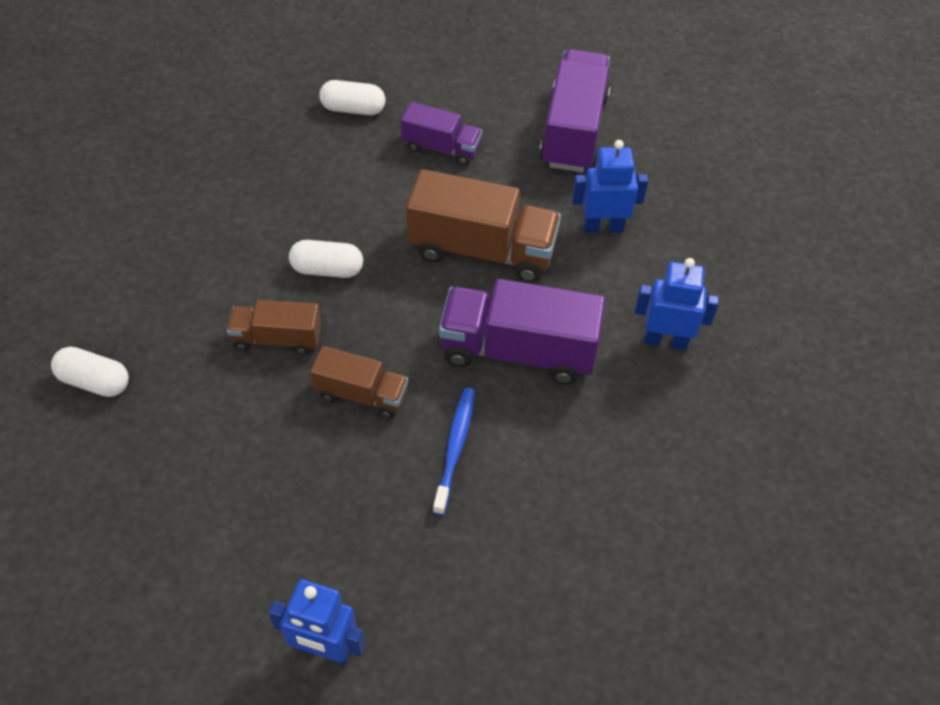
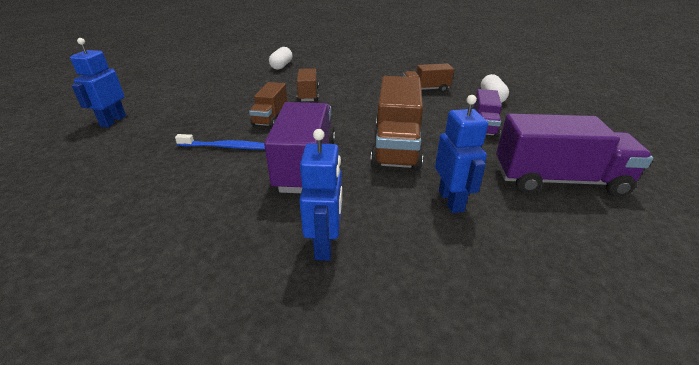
camera: 85 degrees right, 20 degrees down
white capsule [289,240,363,278] -> none
none -> brown truck [403,63,454,92]

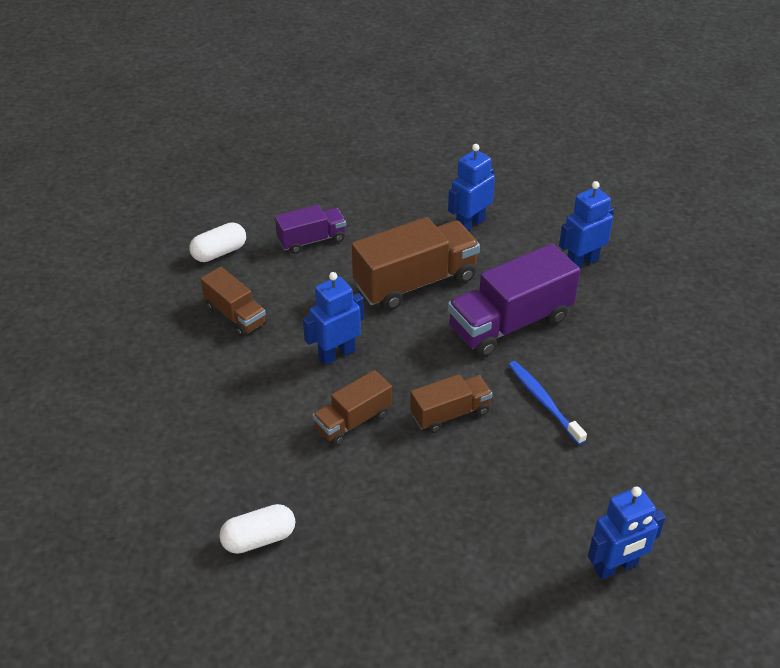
camera: 125 degrees left, 10 degrees up
purple truck [496,114,653,197] -> none
none -> blue robot [303,272,364,365]

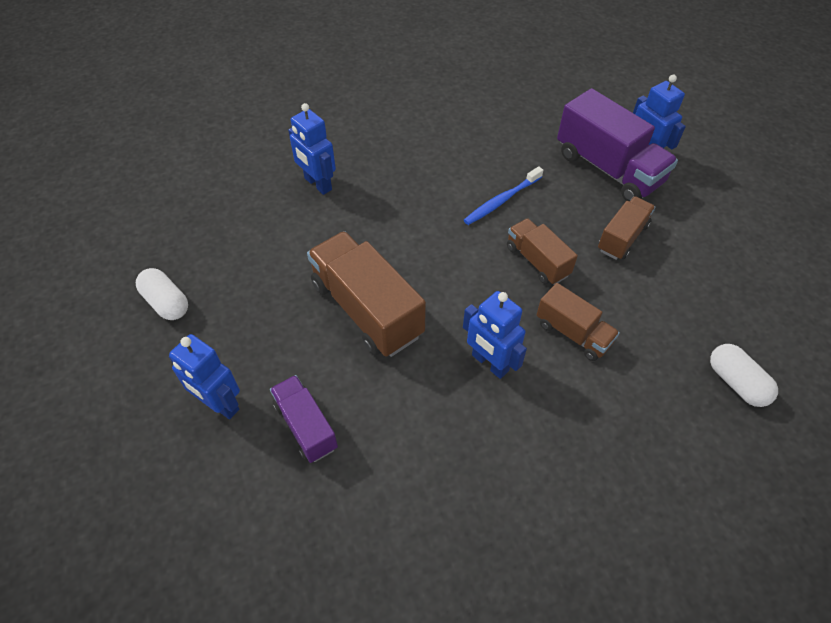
camera: 100 degrees left, 10 degrees up
white capsule [189,222,246,262] -> white capsule moved to [136,268,188,320]
brown truck [200,267,267,337] -> brown truck moved to [598,196,655,260]
blue robot [448,144,495,231] -> blue robot moved to [169,334,240,419]
purple truck [448,243,580,358] -> purple truck moved to [557,88,678,201]

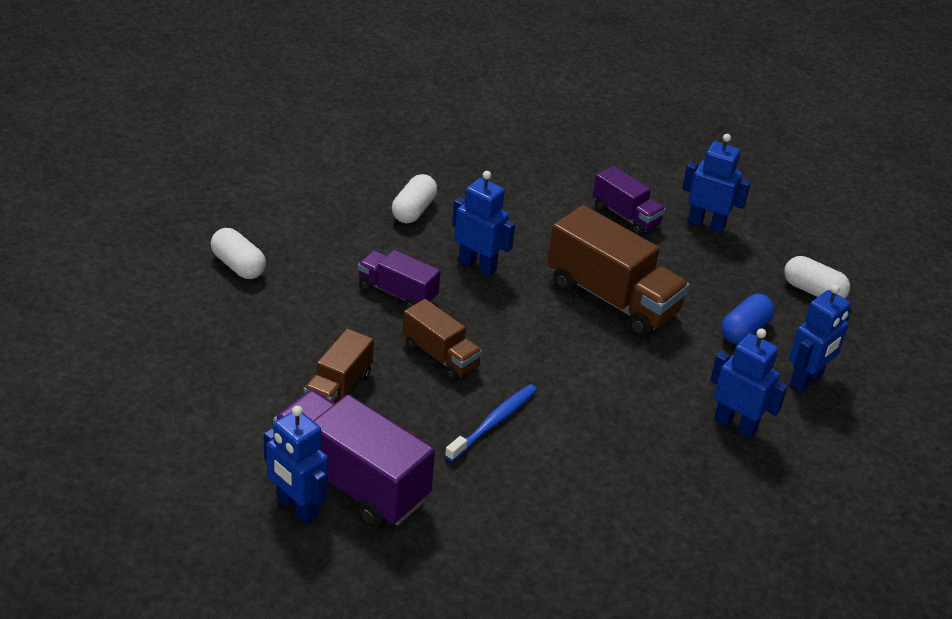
camera: 165 degrees right, 15 degrees down
brown truck [536,283,620,361] -> purple truck [358,250,441,309]
none -> white capsule [392,174,437,223]
none -> blue capsule [721,294,775,344]
none -> blue robot [789,284,851,392]

